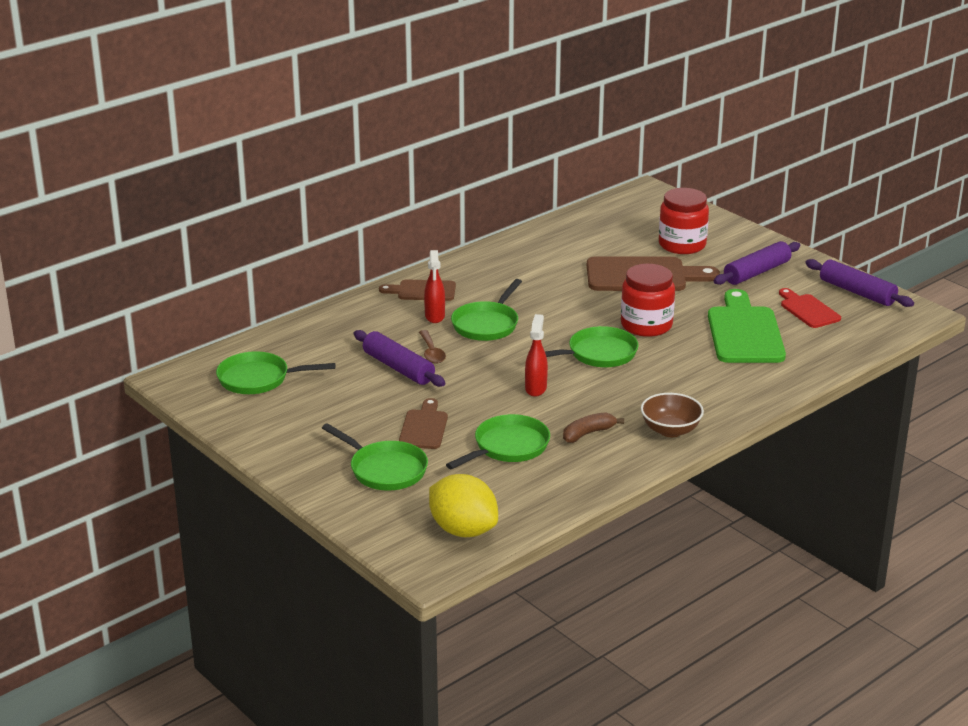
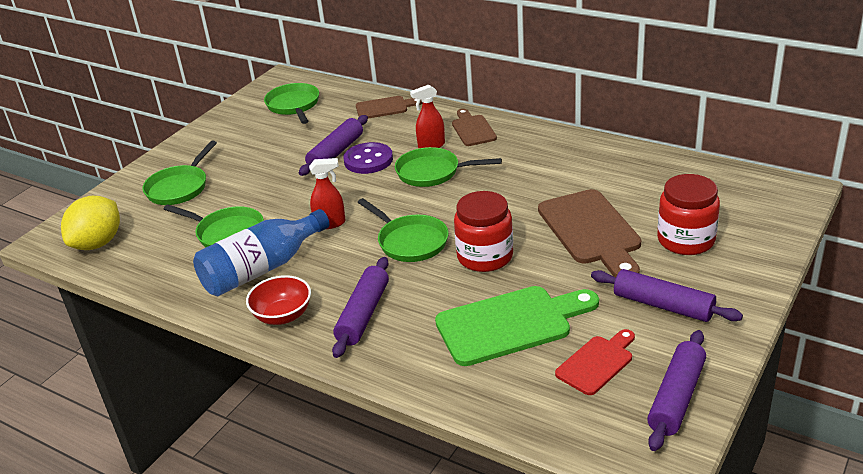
camera: 75 degrees right, 5 degrees up
brown cutting board [399,398,448,449] -> brown cutting board moved to [356,96,422,119]
brown spoon [419,330,446,364] -> purple button [343,142,393,174]
brown banana [563,412,624,443] -> blue bottle [193,209,330,296]
brown bowl [641,393,704,437] -> red bowl [246,275,311,325]
none -> purple rolling pin [332,257,389,358]

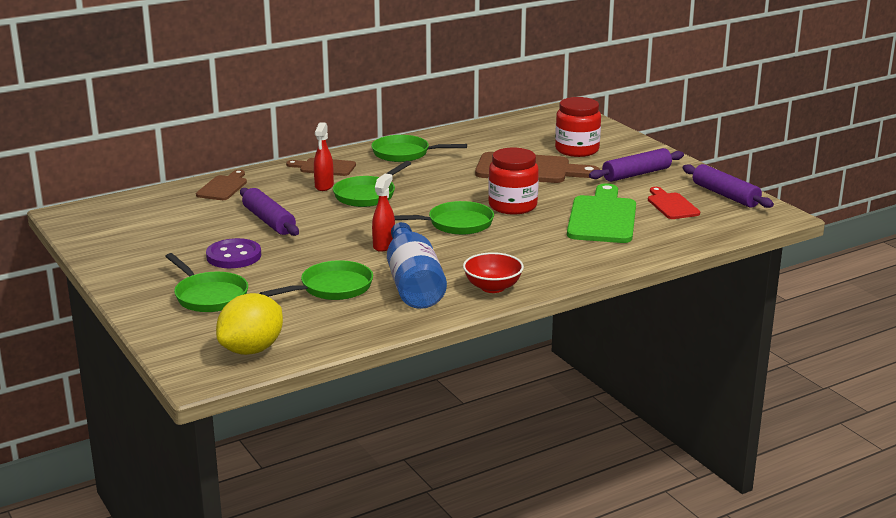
camera: 65 degrees left, 10 degrees down
yellow lemon [61,196,120,250] -> yellow lemon turned 75 degrees clockwise [216,293,283,355]
green pan [264,83,319,124] -> green pan moved to [371,135,467,162]
purple rolling pin [332,257,389,358] -> none
purple button [343,142,393,174] -> purple button moved to [206,238,261,268]

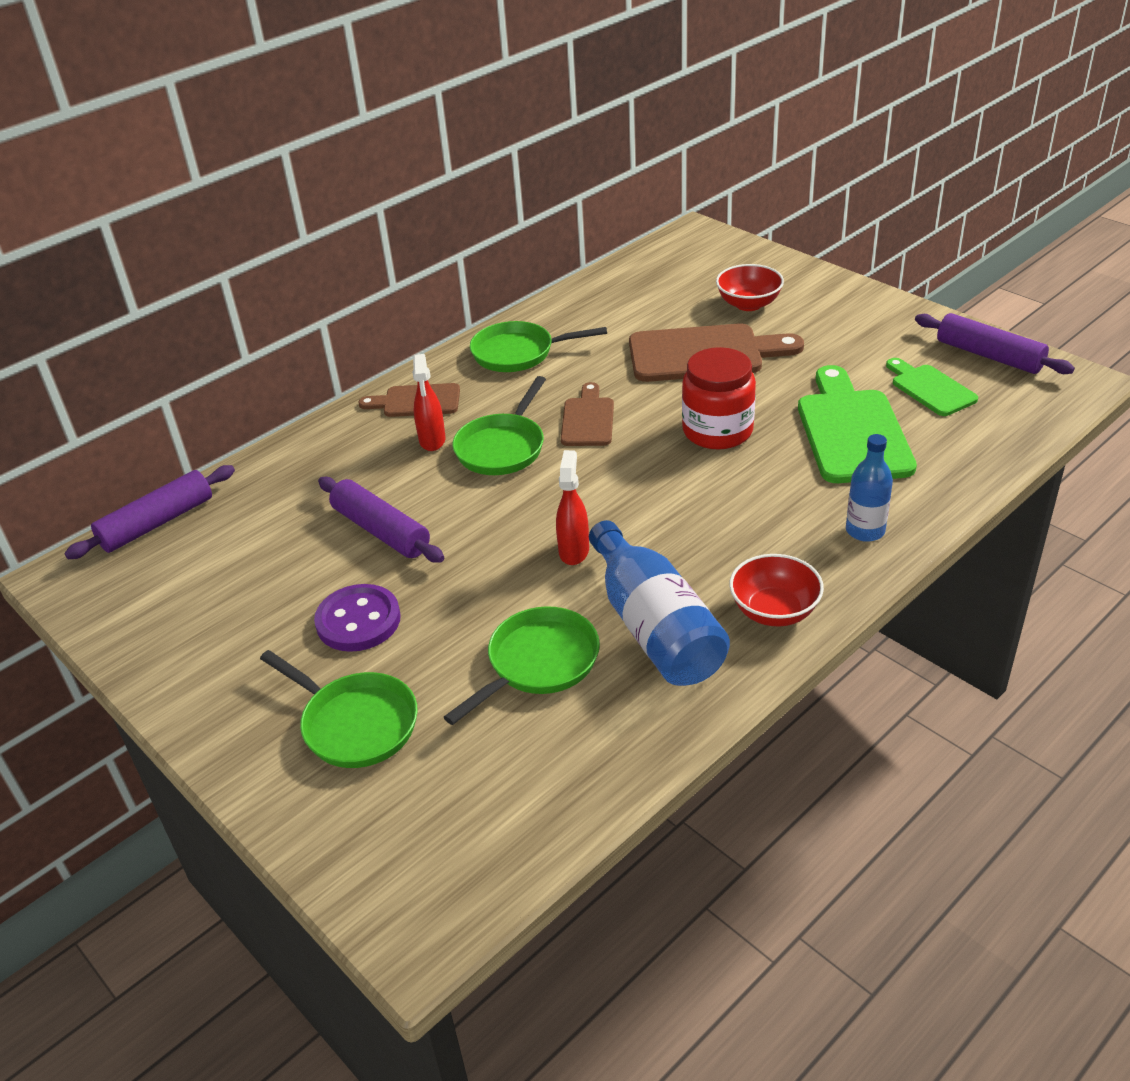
camera: 10 degrees left, 15 degrees up
brown cutting board [196,170,247,200] -> brown cutting board moved to [561,382,614,446]
yellow lemon [216,293,283,355] -> none
green pan [394,201,494,235] -> none
red jar [555,97,601,157] -> red bowl [716,264,784,311]
purple rolling pin [589,148,684,182] -> purple rolling pin moved to [64,465,235,559]
red cutting board [648,187,700,219] -> green cutting board [886,358,978,416]
none -> blue bottle [846,434,893,542]

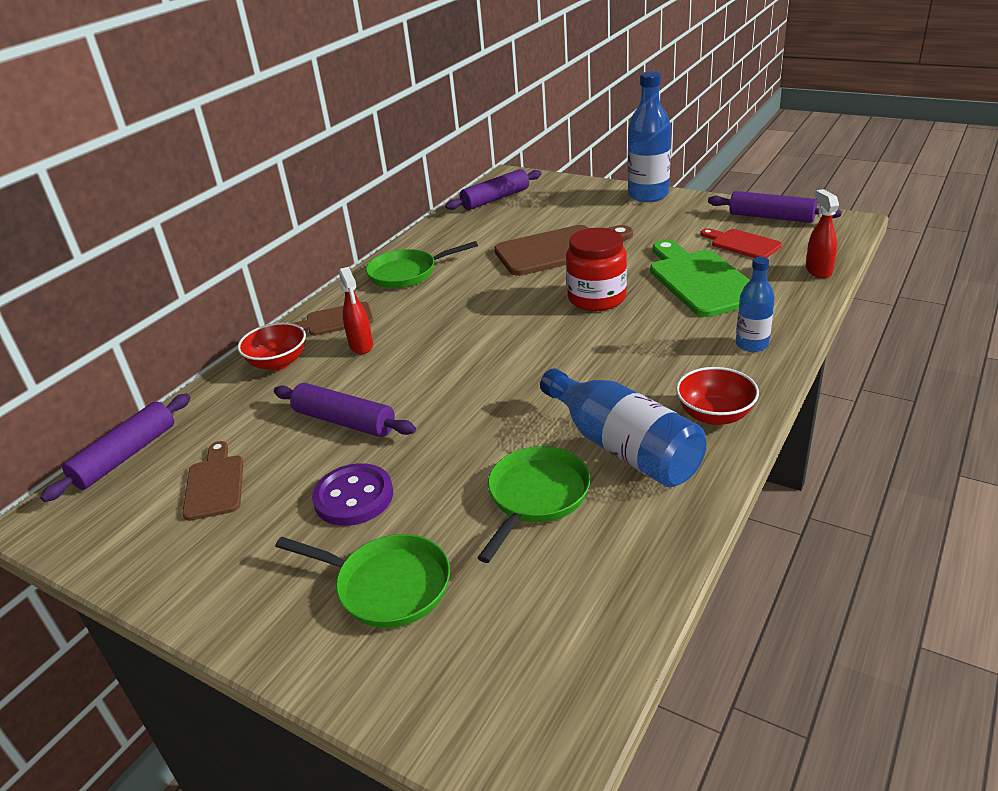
camera: 15 degrees left, 5 degrees down
green pan [452,376,546,475] -> none
red spray bottle [556,450,589,565] -> red spray bottle moved to [806,189,839,278]
brown cutting board [561,382,614,446] -> brown cutting board moved to [182,441,243,521]
red bowl [716,264,784,311] -> red bowl moved to [238,322,306,371]
green cutting board [886,358,978,416] -> red cutting board [700,228,782,258]
none -> purple rolling pin [445,169,542,210]
none -> blue bottle [628,71,671,202]

